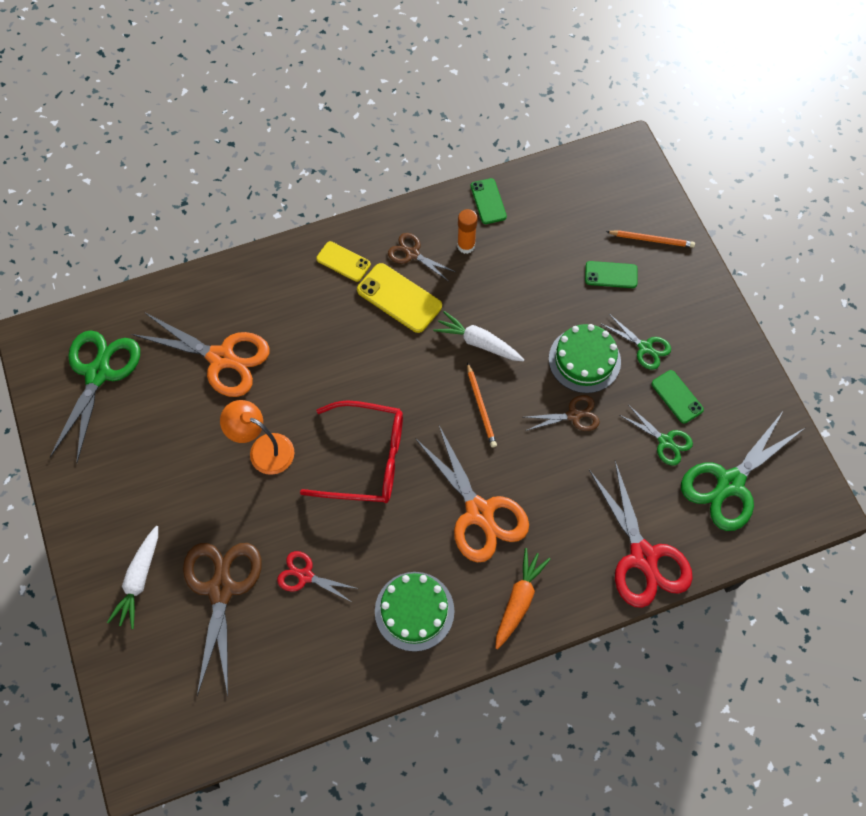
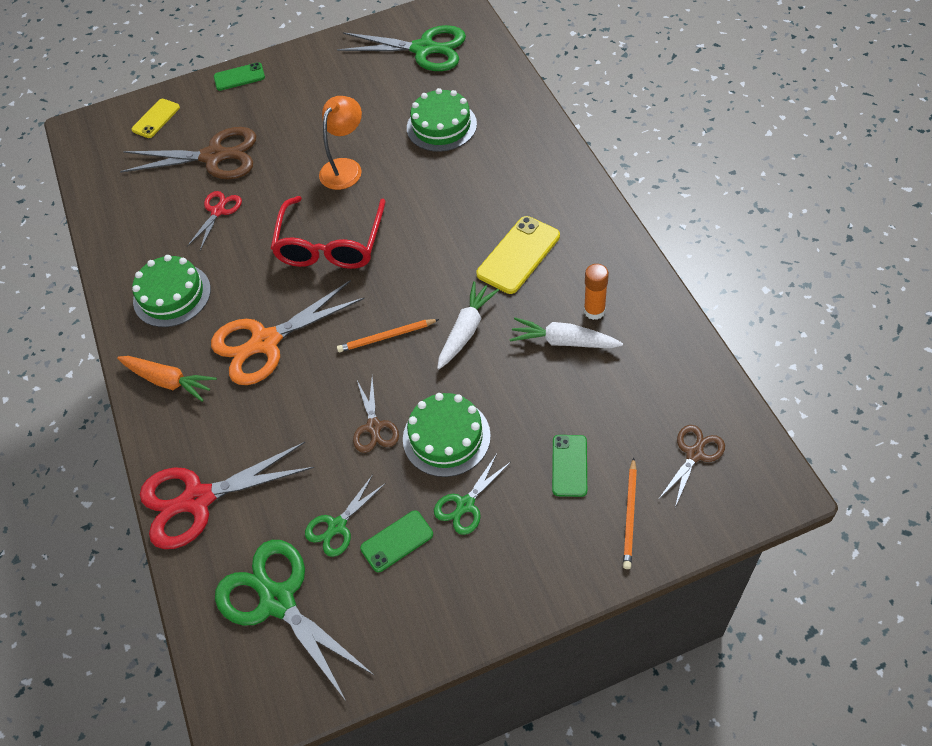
camera: 95 degrees right, 10 degrees down
white carrot [107,526,158,629] -> white carrot moved to [509,318,623,348]
orange scissors [131,312,270,397] -> green cake [407,88,477,152]
yellow phone [316,241,371,282] -> yellow phone moved to [131,99,180,138]
brown scissors [388,233,456,281] -> brown scissors moved to [660,425,725,507]
green phone [471,178,507,224] -> green phone moved to [214,62,265,91]

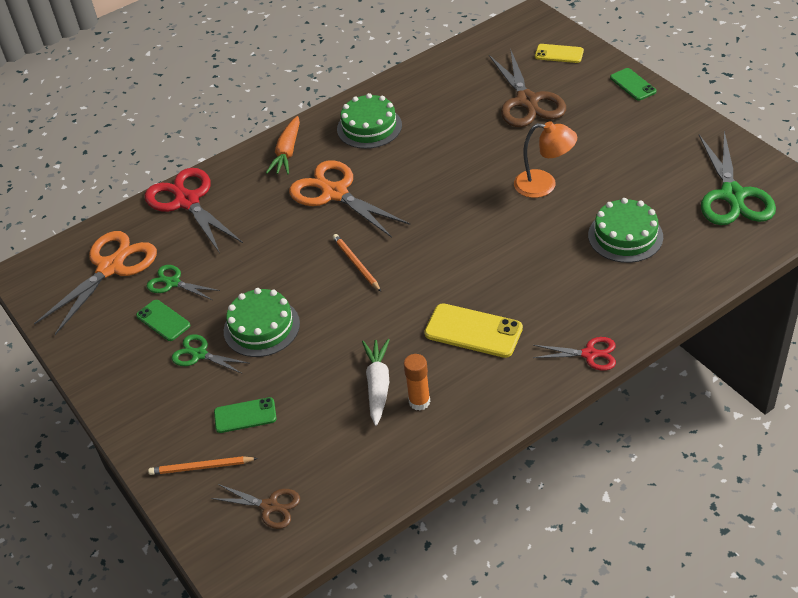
camera: 75 degrees right, 10 degrees down
red scissors [187,191,242,250] -> red scissors moved to [533,337,616,371]
green scissors [215,540,375,701] -> orange scissors [34,231,157,335]
red glasses [271,196,386,269] -> none
brown scissors [353,377,399,453] -> none
white carrot [437,281,499,369] -> none

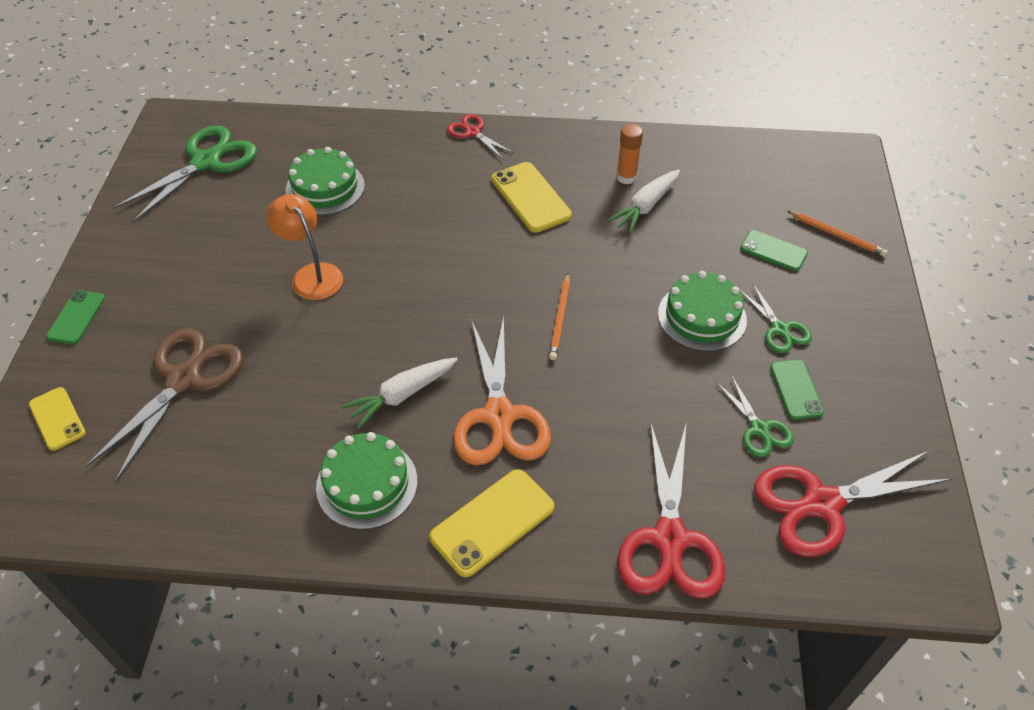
camera: 145 degrees left, 5 degrees up
orange scissors [34,231,157,335] -> red scissors [754,450,951,557]
brown scissors [211,484,300,529] -> none
orange carrot [266,116,300,174] -> yellow phone [430,469,554,577]
none -> white carrot [341,358,458,429]

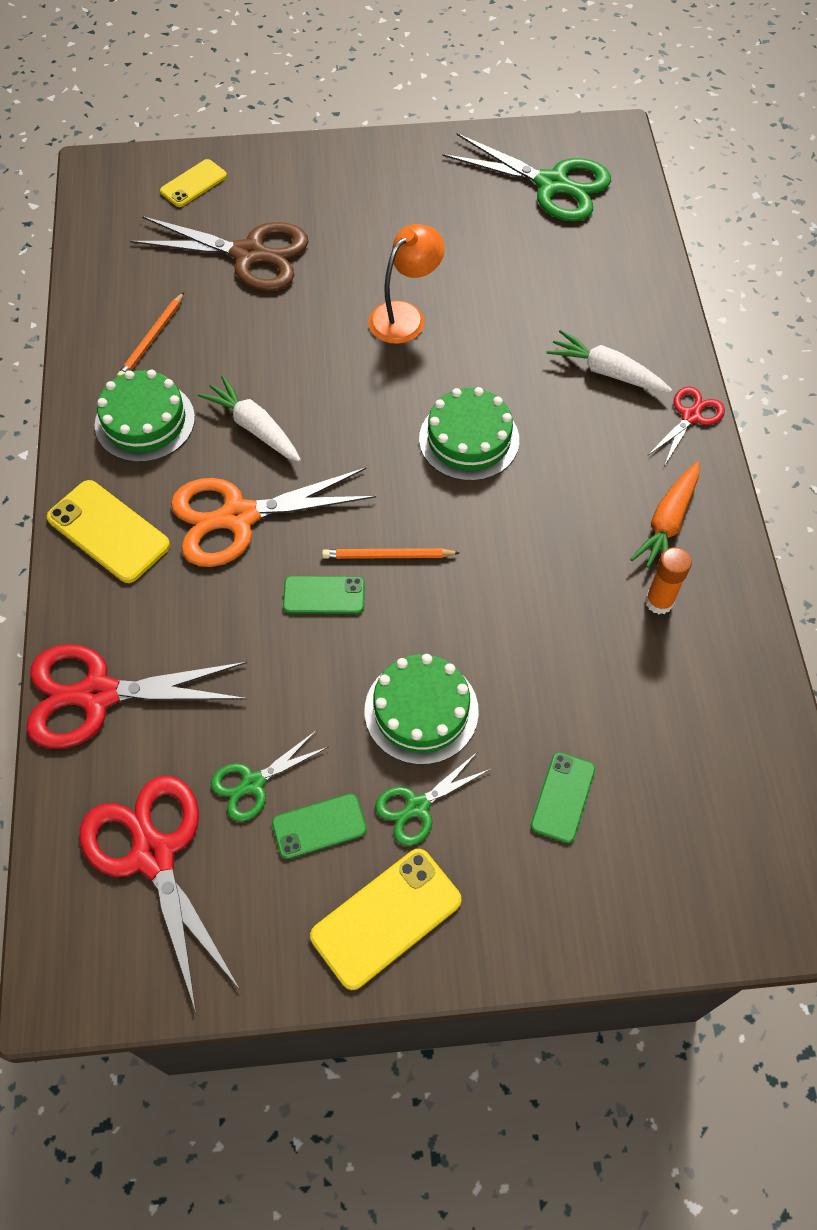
camera: 80 degrees right, 10 degrees up
green phone [46,290,105,345] -> green phone moved to [283,576,365,614]
green cake [286,147,365,215] -> green cake moved to [419,387,519,481]
yellow phone [491,162,572,233] -> yellow phone moved to [310,849,461,990]
white carrot [607,170,680,234] -> white carrot moved to [547,330,672,392]
orange pencil [787,211,888,257] -> orange pencil moved to [117,292,184,377]
none -> orange carrot [630,462,699,568]

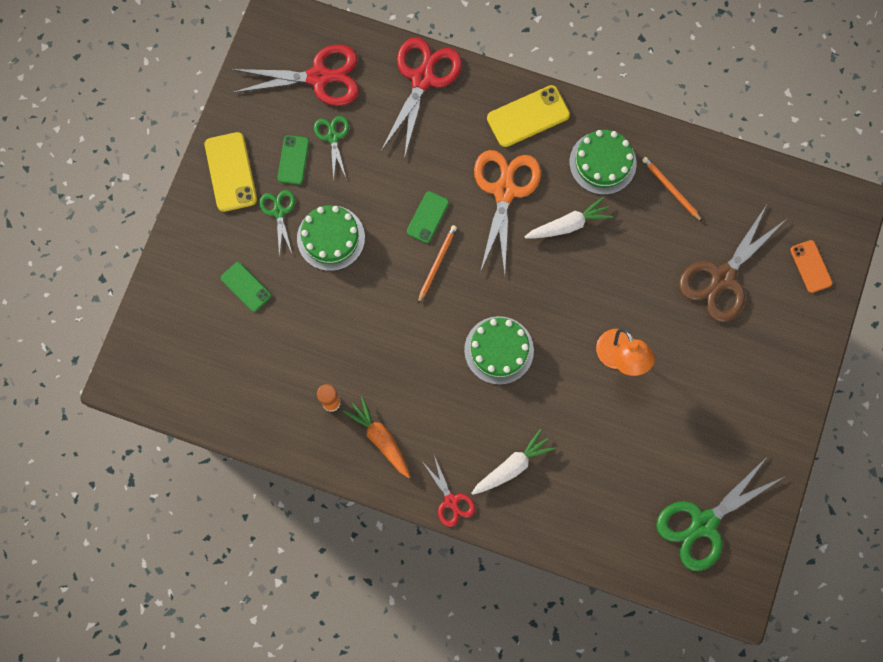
camera: 115 degrees right, 15 degrees up
yellow phone [160,159,227,207] -> orange phone [790,240,833,293]

